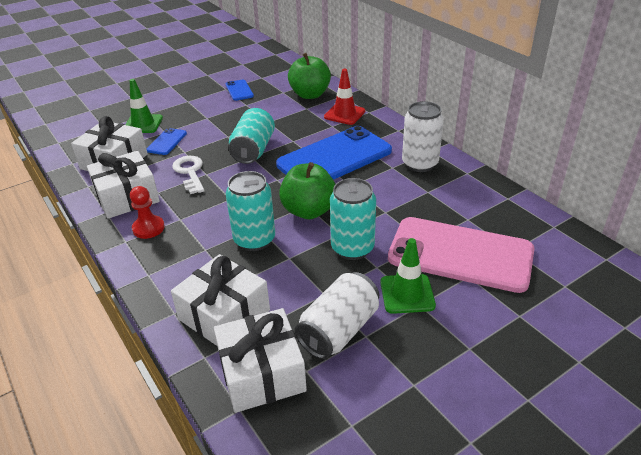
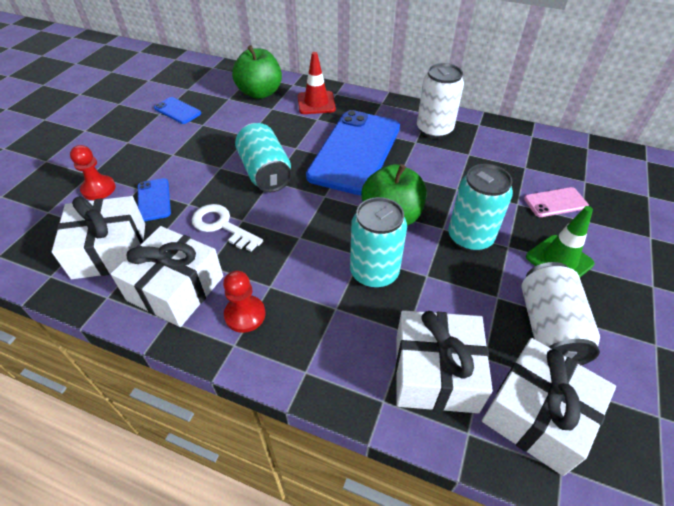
camera: 35 degrees left, 10 degrees up
green traffic cone [125,79,163,133] -> red pawn [70,145,116,200]
pink phone [388,217,535,293] -> pink phone [524,187,589,217], size x0.43

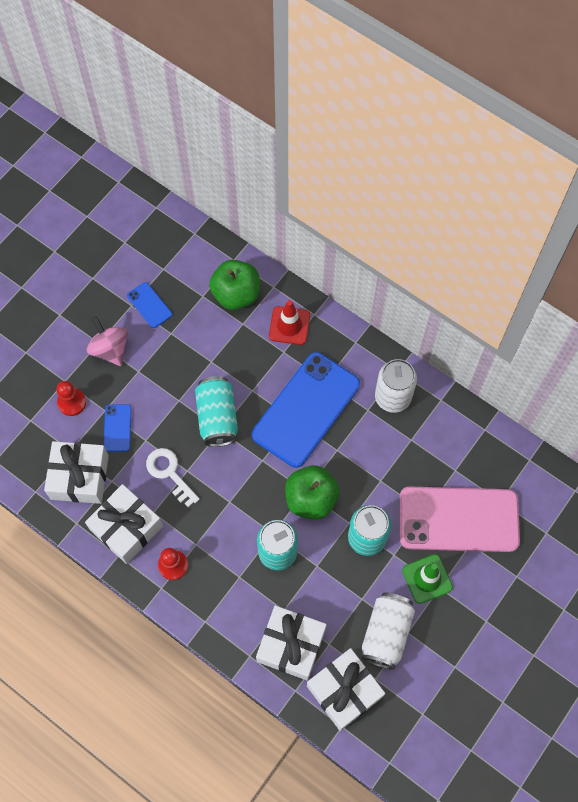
camera: 15 degrees right, 20 degrees up
pink phone [524,187,589,217] -> pink phone [399,486,520,552], size x2.33
none -> pink spinning top [87,316,128,366]

